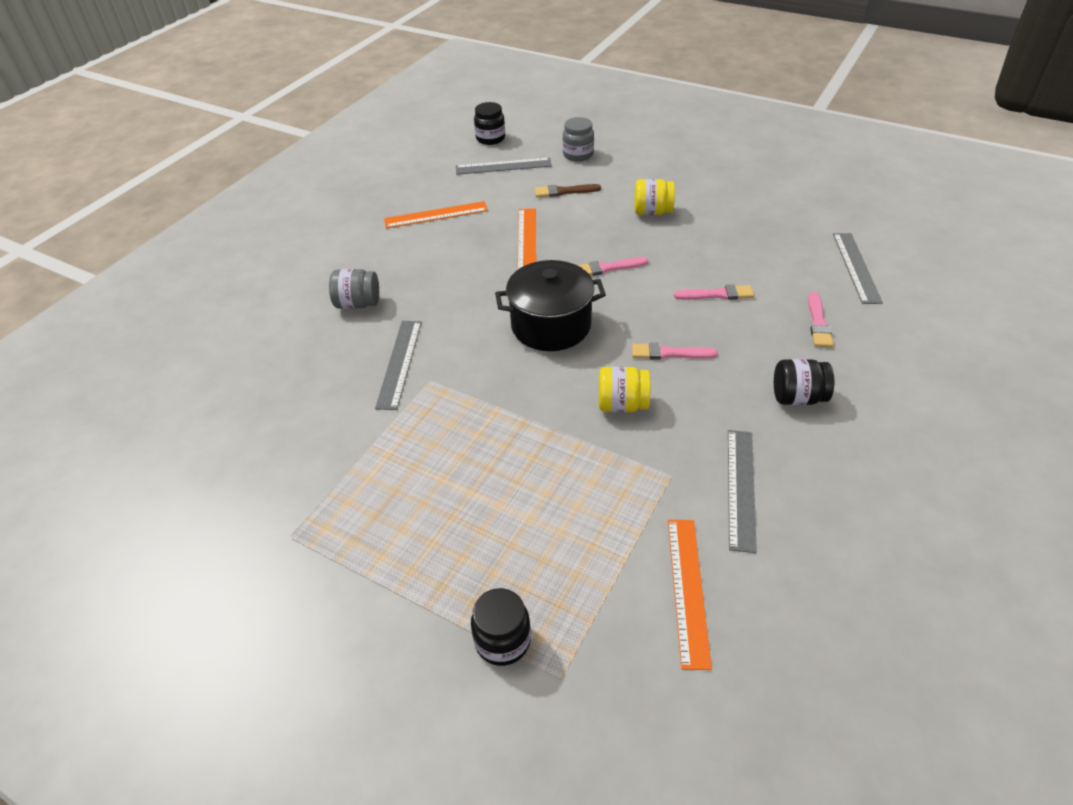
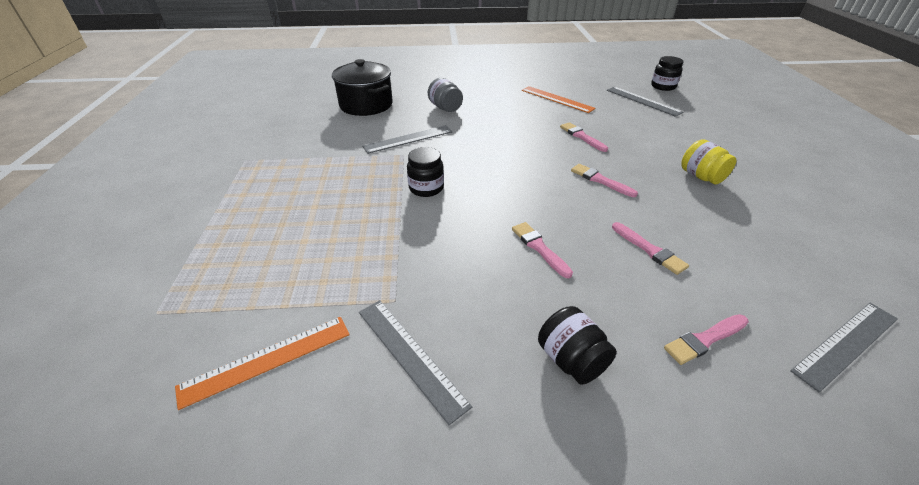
camera: 55 degrees right, 5 degrees down
black jar [471,588,531,666] -> black jar moved to [407,147,444,197]
black pot [495,260,606,351] -> black pot moved to [332,59,393,116]
orange ruler [517,208,536,270] -> pink brush [560,122,608,152]
brown brush [535,184,601,197] -> none
grey jar [563,117,594,161] -> none
yellow jar [599,366,650,412] -> none
grey ruler [728,430,757,553] -> grey ruler turned 75 degrees clockwise [359,300,472,425]

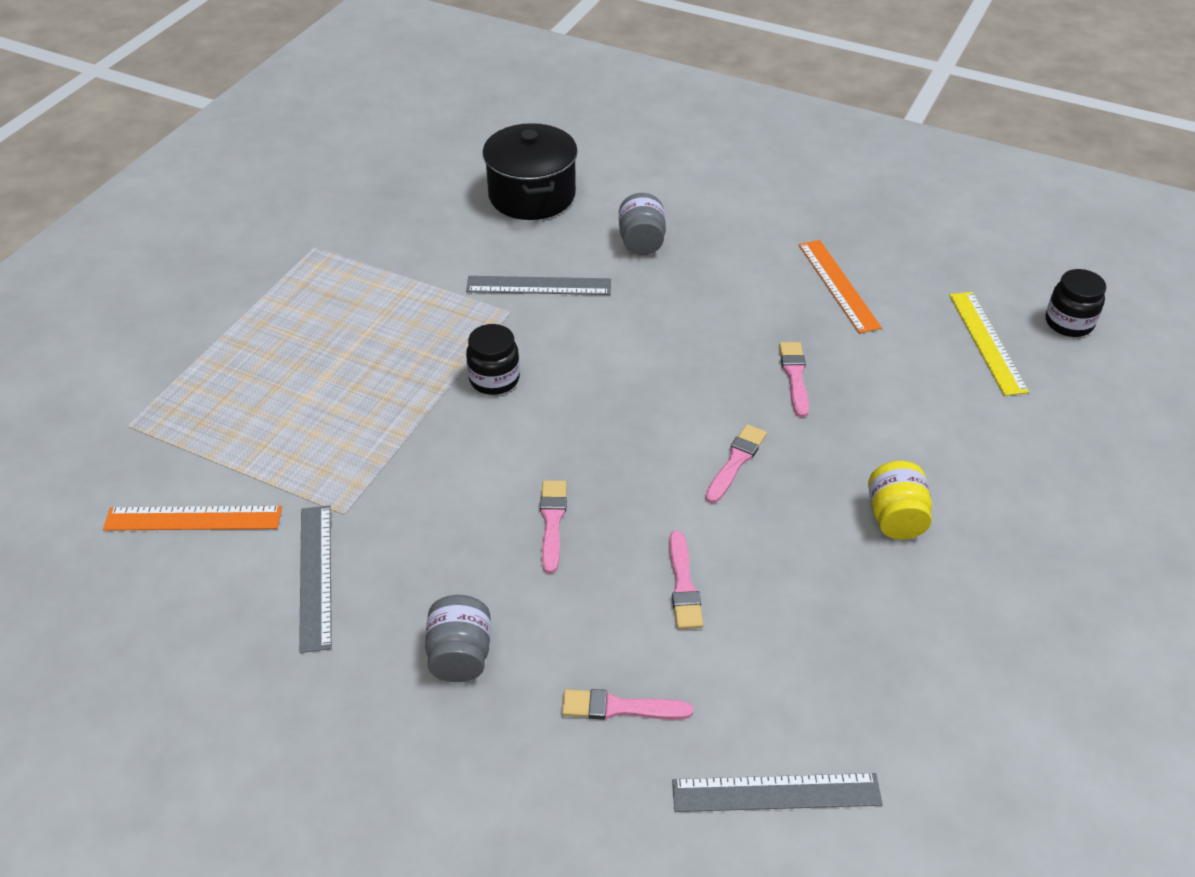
camera: 30 degrees right, 5 degrees up
black jar [538,306,617,385] -> grey jar [425,595,491,682]
pink brush [571,164,638,197] -> pink brush turned 45 degrees clockwise [705,424,767,503]
grey ruler [607,87,683,117] -> yellow ruler [949,292,1029,396]

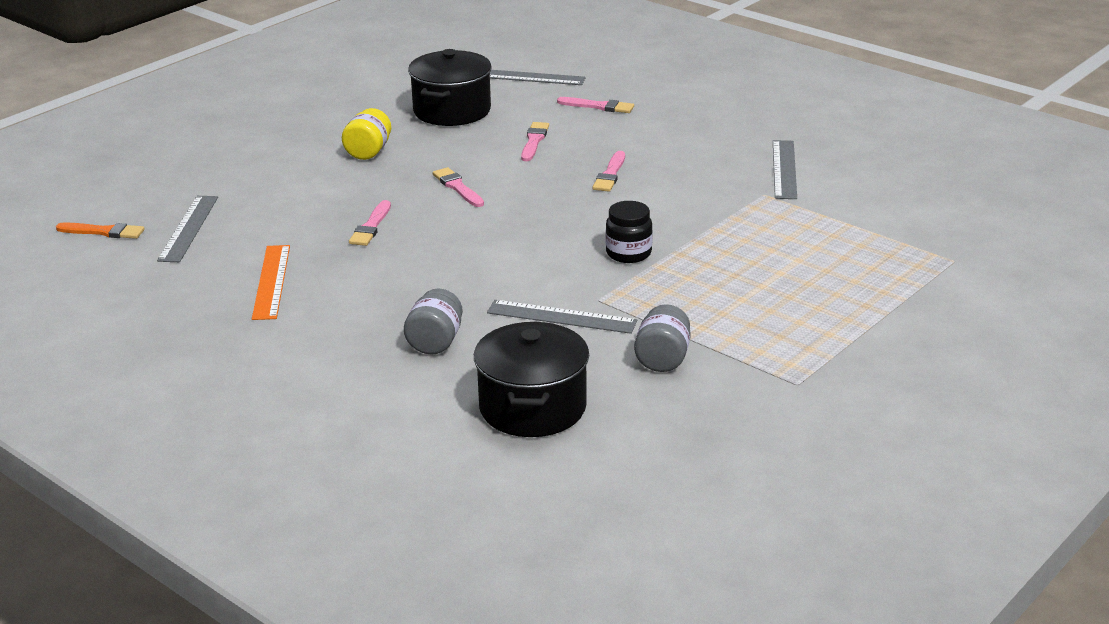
camera: 165 degrees left, 15 degrees down
orange ruler [103,506,282,531] -> none
grey jar [425,595,491,682] -> grey jar moved to [634,304,691,372]
pink brush [705,424,767,503] -> pink brush turned 105 degrees clockwise [433,167,484,207]
yellow ruler [949,292,1029,396] -> grey ruler [157,196,218,262]
black jar [1046,269,1106,337] -> orange brush [56,222,144,239]
none -> black pot [408,49,492,126]

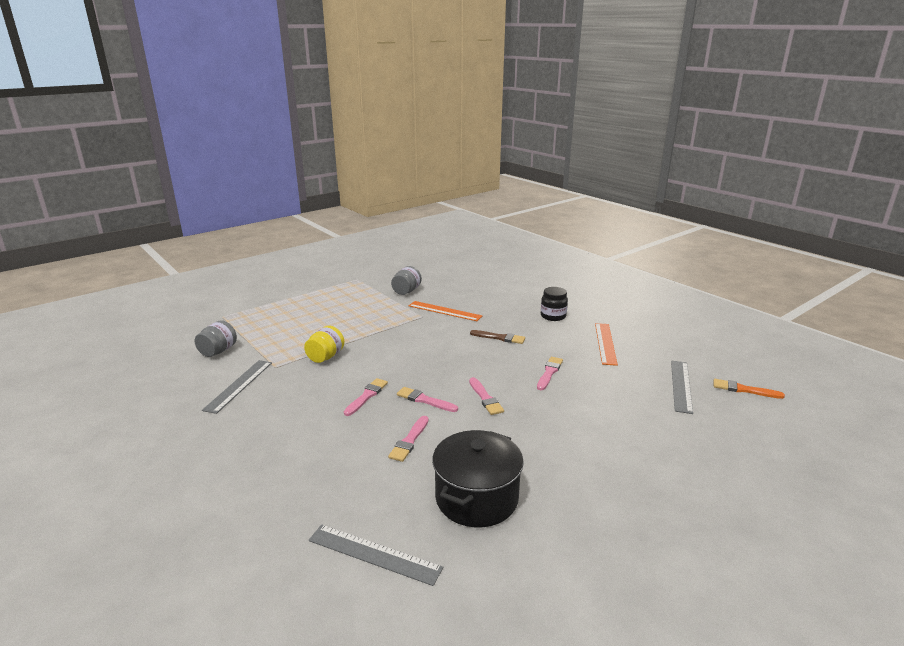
camera: 170 degrees left, 5 degrees down
yellow jar [342,108,391,160] -> yellow jar moved to [304,326,345,363]
grey jar [404,288,463,355] -> grey jar moved to [195,320,237,357]
black pot [474,322,589,437] -> none
grey ruler [487,300,637,334] -> orange ruler [409,301,482,321]
pink brush [557,97,634,113] -> pink brush moved to [397,387,458,412]
black jar [606,201,653,263] -> black jar moved to [541,287,568,321]
none -> brown brush [470,330,525,344]

